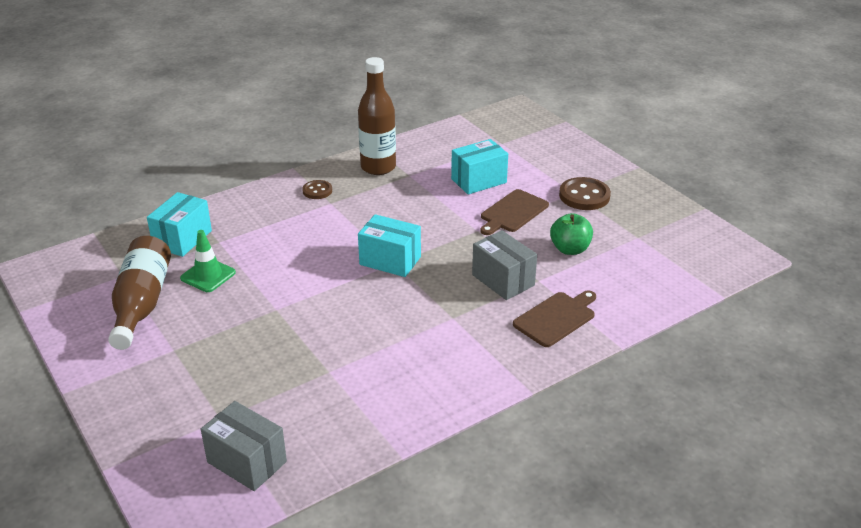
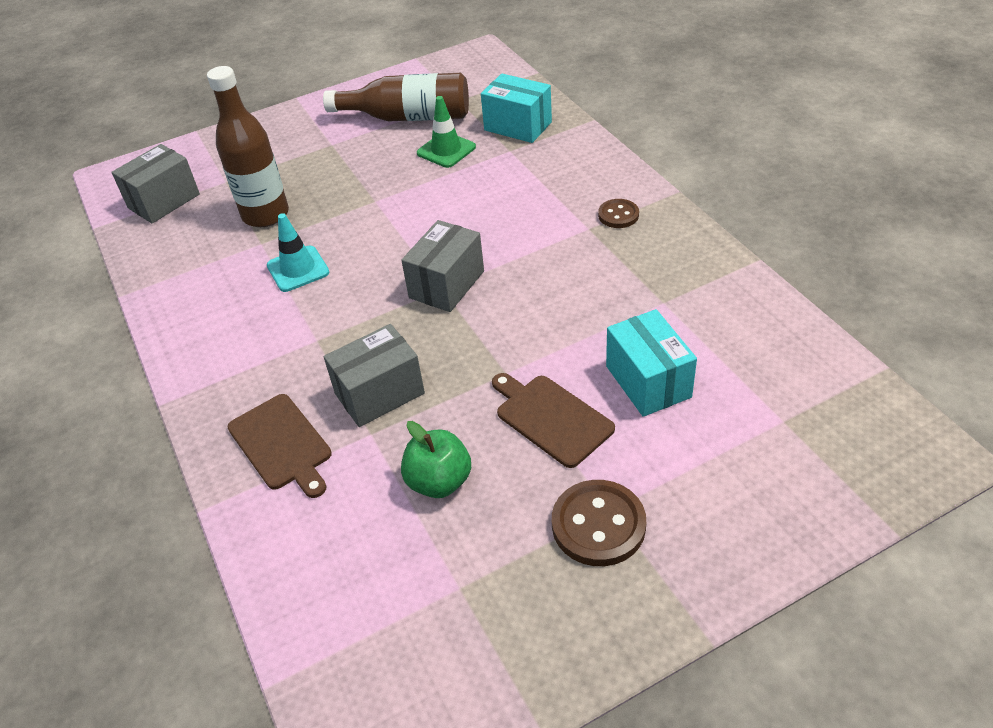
camera: 100 degrees right, 10 degrees up
brown bottle [358,57,396,175] -> brown bottle moved to [207,66,289,227]
turquoise box [358,214,421,277] -> grey box [401,220,484,312]
none -> turquoise traffic cone [267,213,329,292]

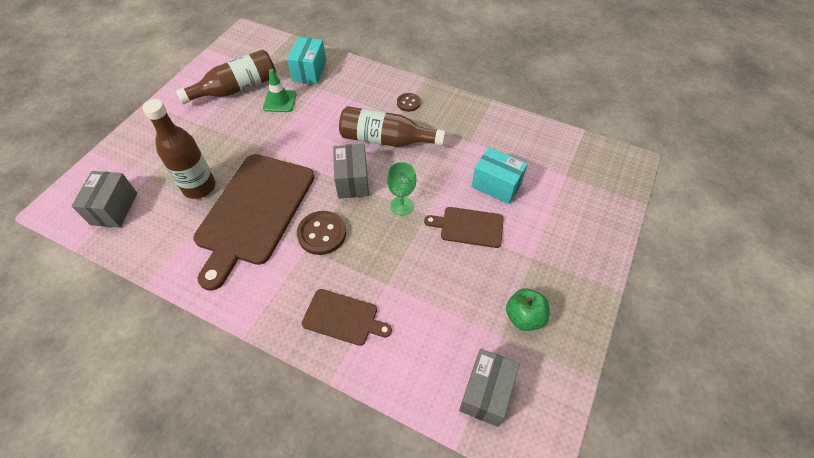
camera: 40 degrees left, 10 degrees up
turquoise traffic cone [267,213,329,292] -> brown cutting board [193,154,314,291]
grey box [324,324,425,427] -> grey box moved to [459,349,519,427]
green apple [401,421,471,498] -> green apple moved to [506,289,550,331]
turquoise box [481,74,552,143] -> turquoise box turned 75 degrees counterclockwise [287,37,326,84]
brown button [552,480,646,566] -> brown button moved to [297,211,346,255]
none -> brown bottle [339,106,445,147]
none -> green goblet [387,162,416,215]

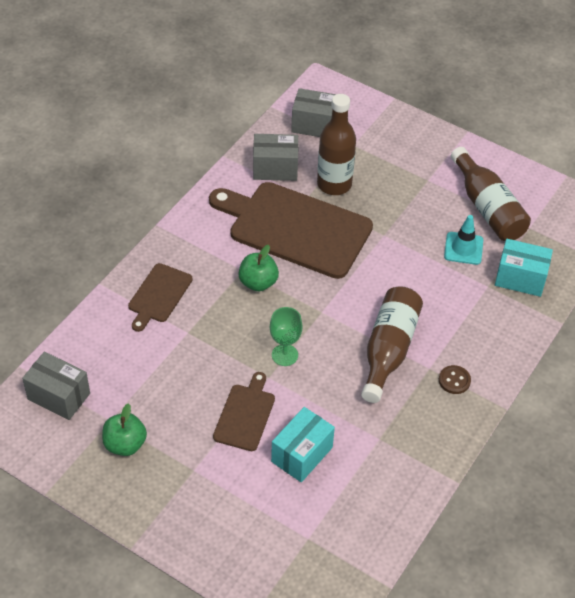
camera: 95 degrees right, 5 degrees down
green traffic cone [263,69,297,112] -> turquoise traffic cone [444,215,483,265]
brown button [297,211,346,255] -> green apple [238,245,279,291]
grey box [333,144,369,199] -> grey box moved to [253,134,299,181]

